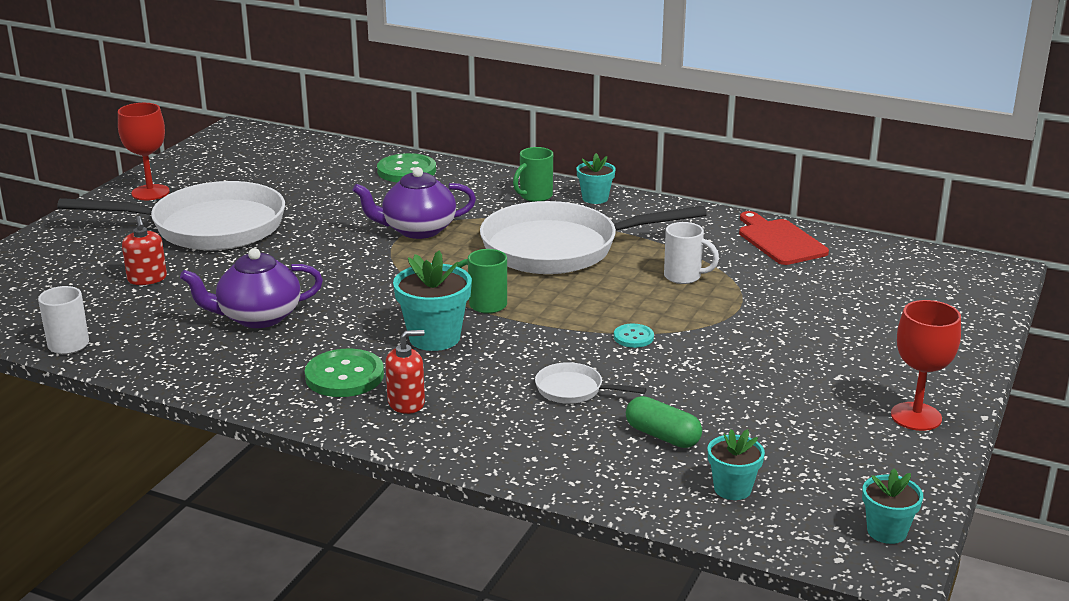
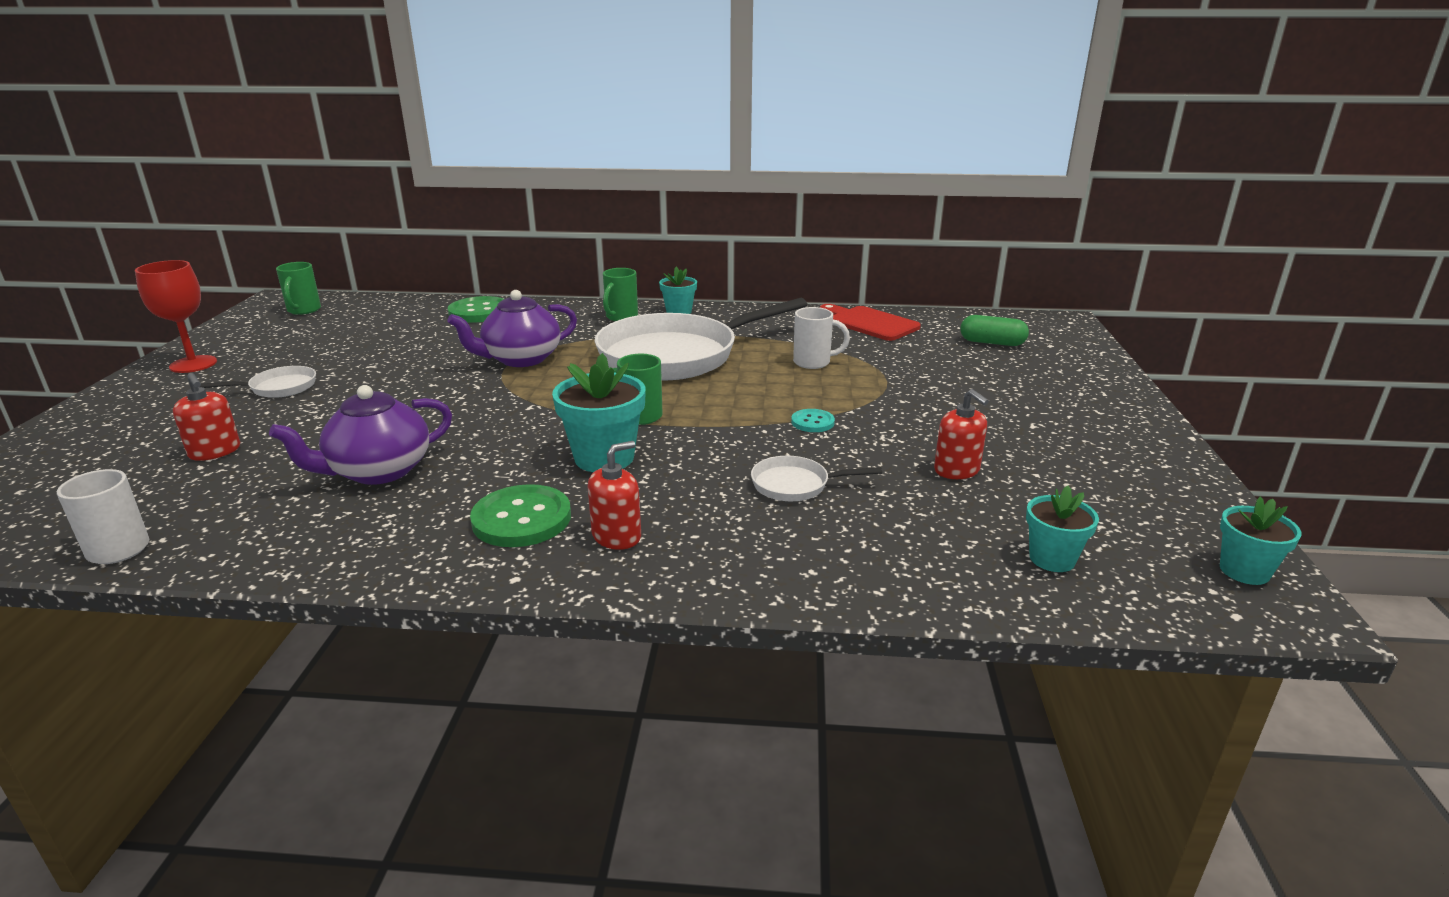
camera: 20 degrees left, 0 degrees up
white pan [57,181,285,250] -> white pan [200,366,316,398], size x0.41
green capsule [626,396,702,448] -> green capsule moved to [960,315,1029,346]
red goblet [891,300,961,431] -> none
none -> green mug [276,262,321,315]
none -> red soap dispenser [934,389,989,479]

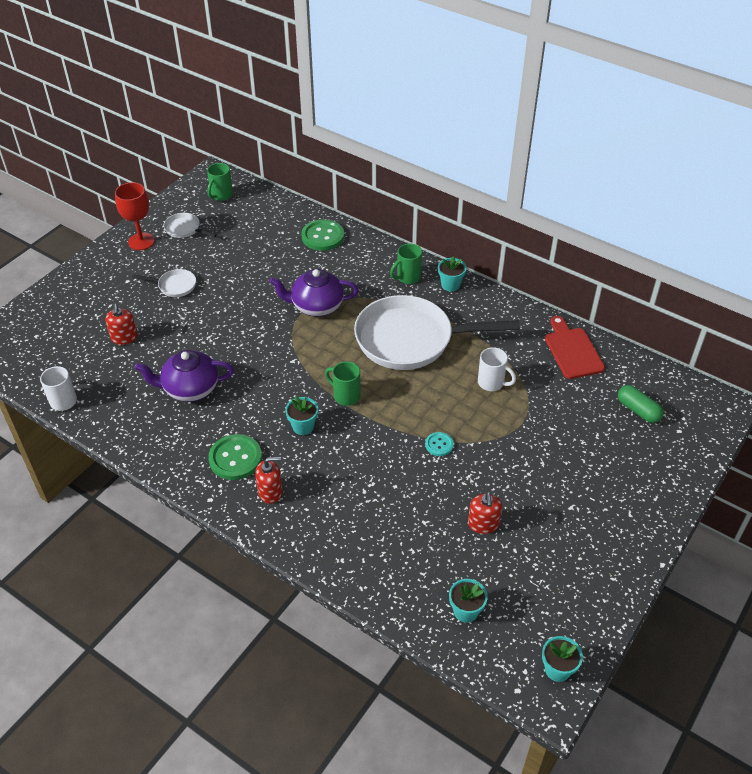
camera: 30 degrees right, 20 degrees up
turquoise flower pot [552,353,646,472] -> turquoise flower pot [285,396,318,435], size x0.61
white pan [751,456,882,501] -> white pan moved to [164,213,217,238]

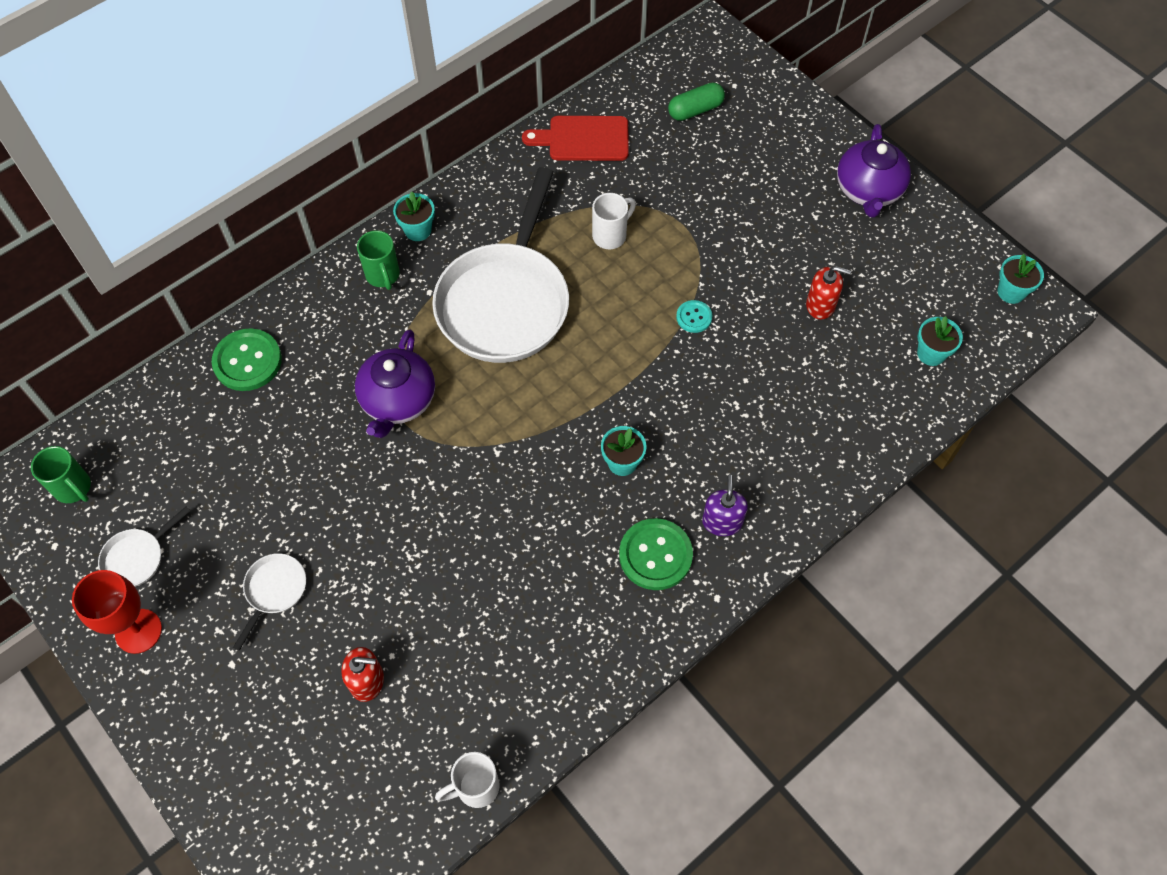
camera: 75 degrees left, 15 degrees up
purple teapot [135,350,234,402] -> purple teapot moved to [837,124,911,218]
red soap dispenser [255,457,283,504] -> purple soap dispenser [702,475,748,536]
green mug [325,361,360,406] -> none

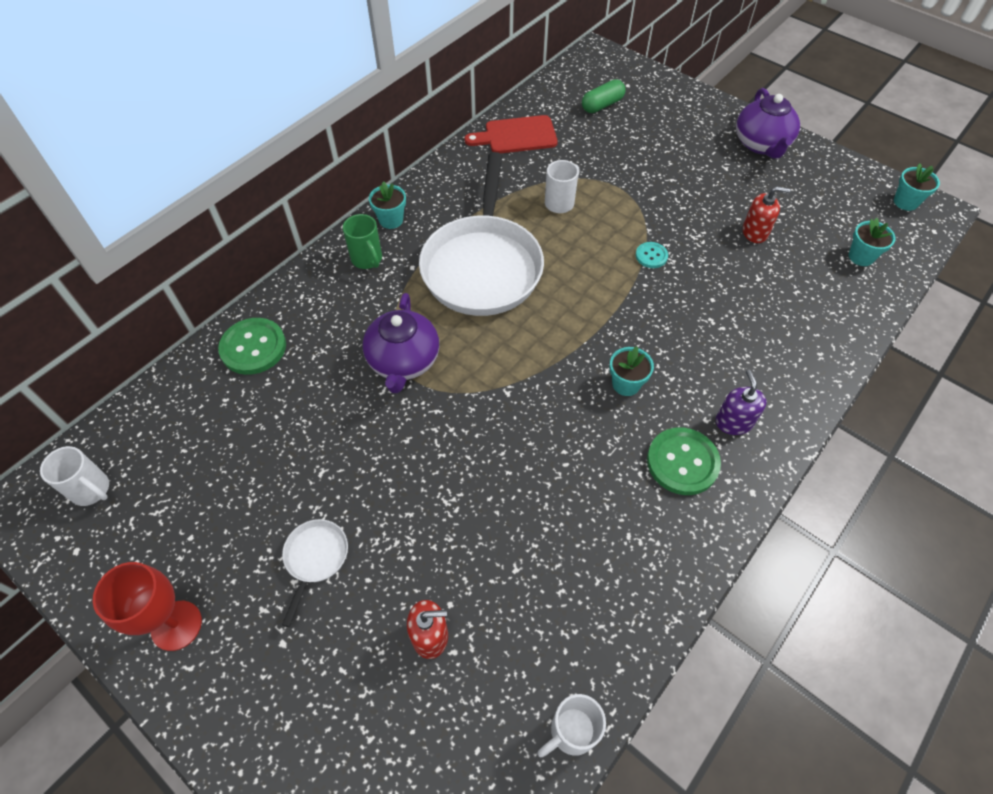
camera: 10 degrees left, 5 degrees down
green mug [31,446,91,503] -> white mug [40,446,109,506]
white pan [98,506,191,587] -> none

